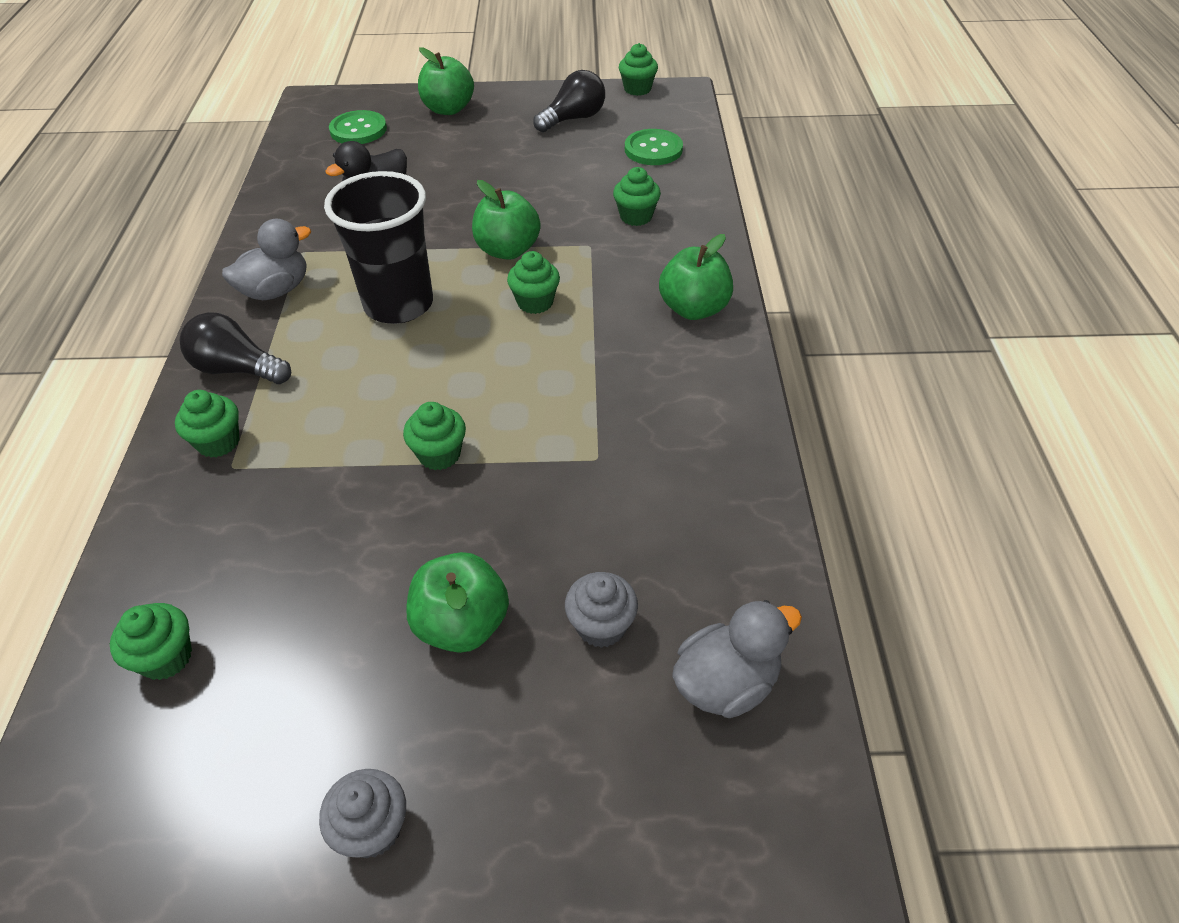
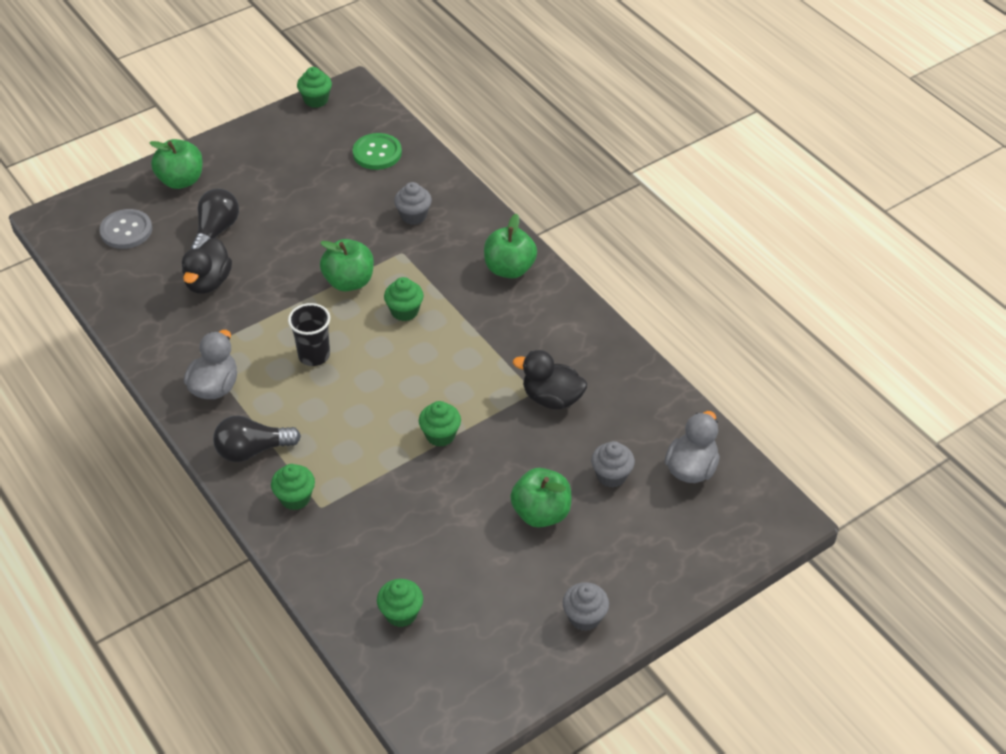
camera: 35 degrees left, 0 degrees up
black cup [324,171,433,324] -> black cup [288,303,330,366], size x0.58
green button [329,110,387,144] -> grey button [99,209,152,249]
black light bulb [533,70,605,132] -> black light bulb moved to [191,189,239,249]
green cupcake [613,167,661,226] -> grey cupcake [394,182,432,225]
none -> black duck [513,350,587,409]

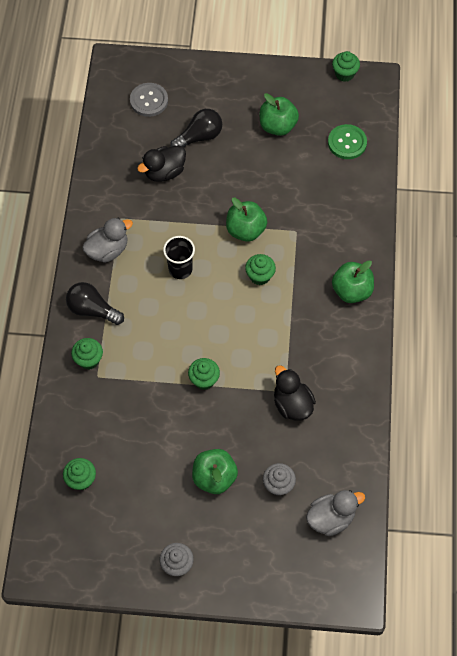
camera: 40 degrees right, 15 degrees up
green apple [150,139,203,189] -> green apple moved to [260,93,299,136]
grey cupcake [394,182,432,225] -> none

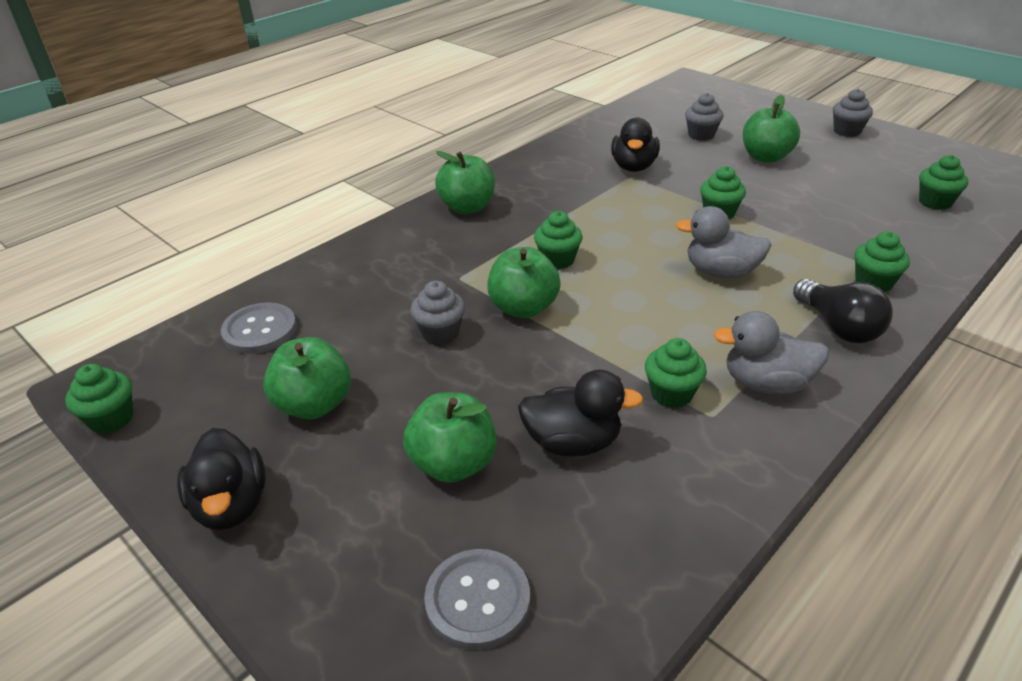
camera: 140 degrees left, 25 degrees down
black cup [163,236,195,279] -> none
black light bulb [170,109,222,147] -> green apple [403,392,497,483]
grey duck [306,490,365,536] -> grey duck moved to [676,206,771,279]
green button [328,124,367,159] -> grey button [221,303,297,354]
none -> black duck [177,428,266,530]
none -> grey cupcake [410,281,465,345]
none -> green cupcake [645,338,707,408]

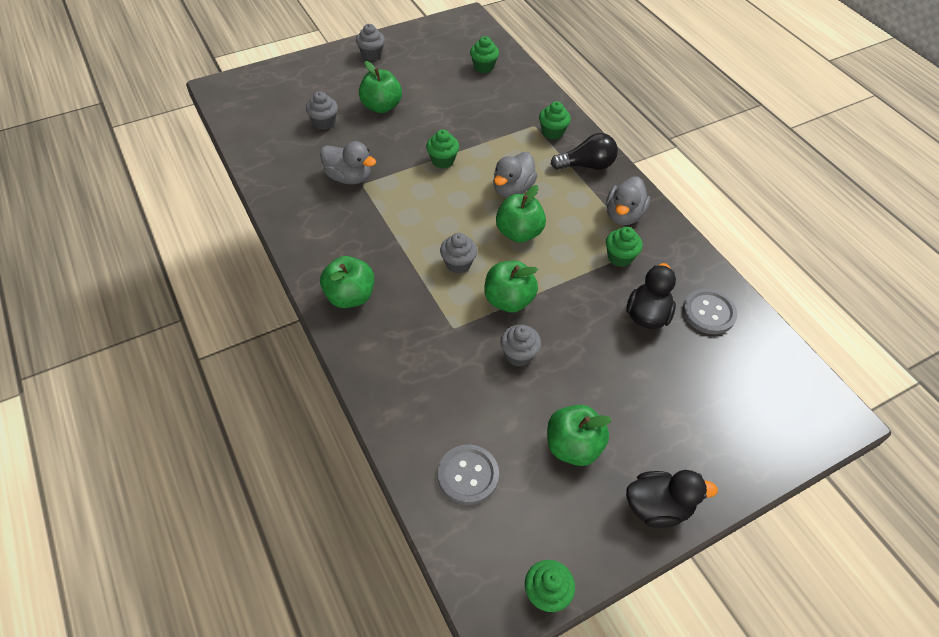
camera: 75 degrees left, 15 degrees up
green apple [403,392,497,483] -> green apple moved to [496,185,546,243]
grey button [424,549,530,650] -> grey button moved to [683,289,737,334]
green cupcake [534,211,583,269] -> grey cupcake [440,233,477,274]
black duck [611,118,660,172] -> grey duck [320,141,376,184]

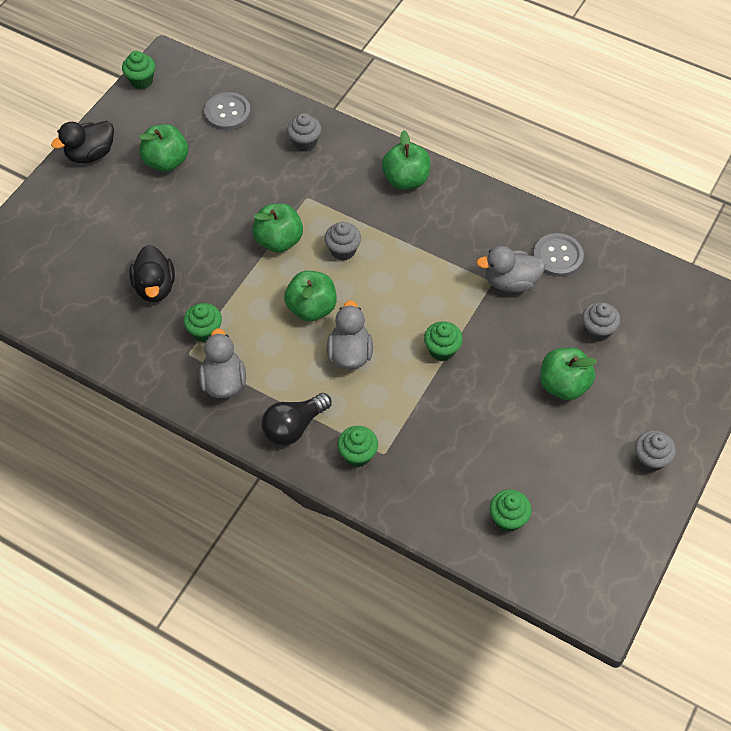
camera: 150 degrees right, 5 degrees up
grey cupcake [500,325,541,367] -> grey cupcake moved to [287,113,321,152]
grey button [683,289,737,334] -> grey button moved to [533,233,584,277]

